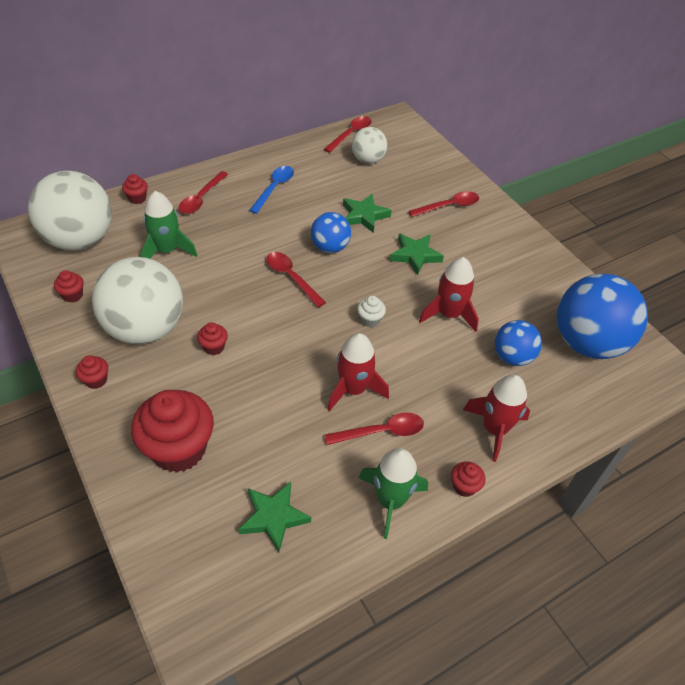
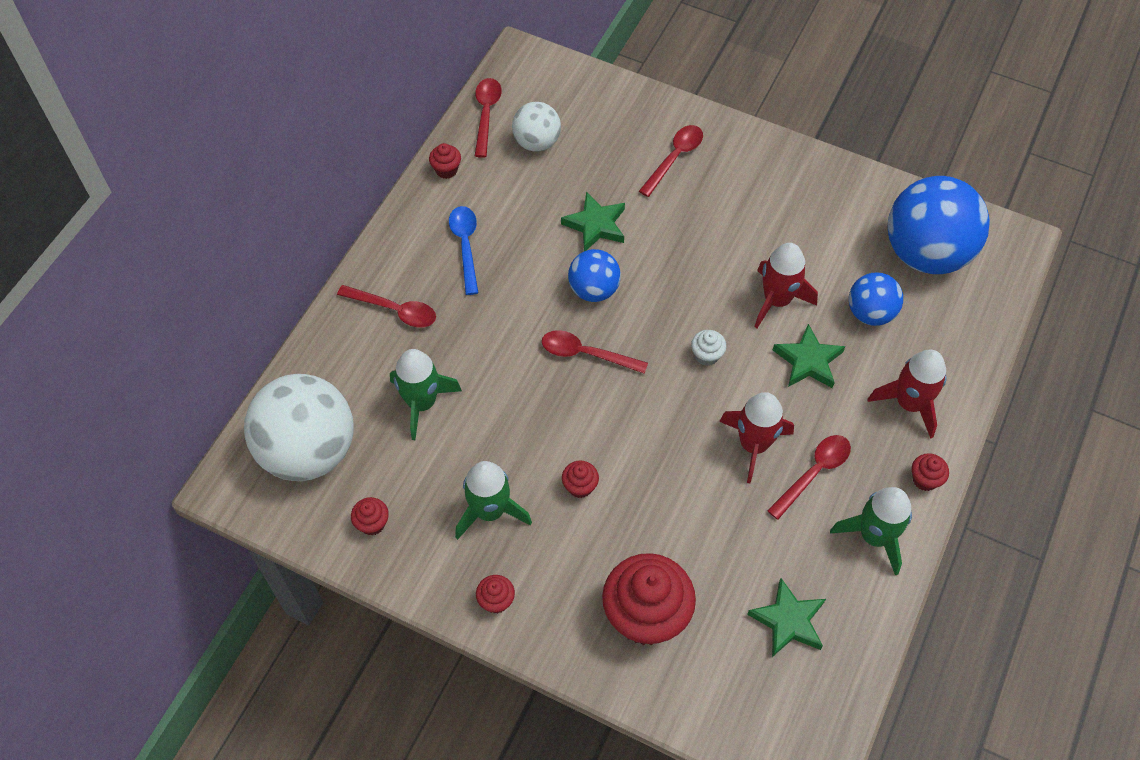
camera: 30 degrees left, 10 degrees up
white ball [92,257,183,344] -> green rocket [455,461,532,540]
red cupcake [122,174,148,204] -> red cupcake moved to [429,143,461,179]
red spoon [179,171,229,214] -> red spoon turned 60 degrees counterclockwise [337,285,436,328]
green star [390,233,444,275] -> green star moved to [773,324,845,388]

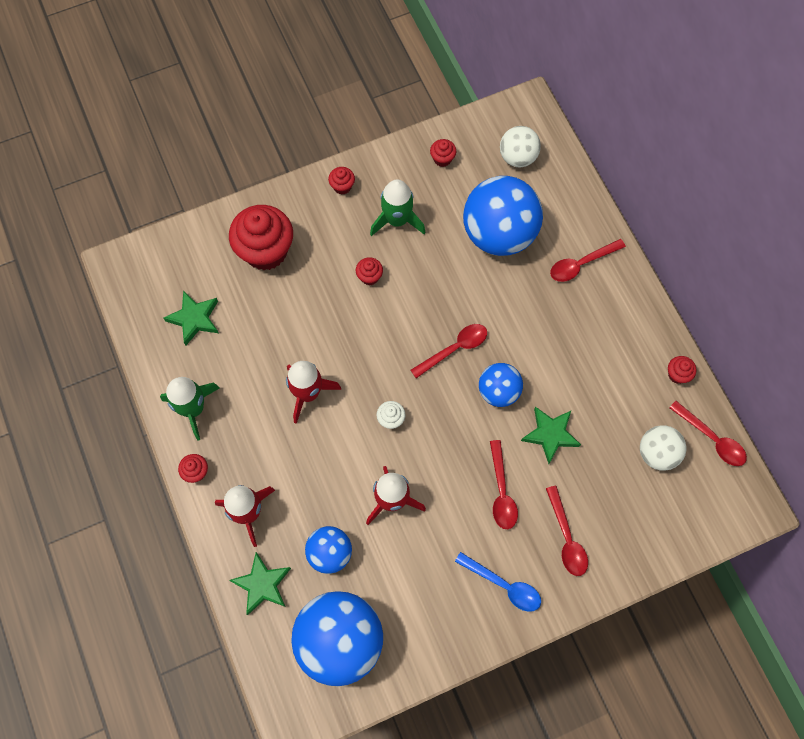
camera: 130 degrees right, 10 degrees up
white ball [244,374,354,481] -> white ball [500,126,541,167], size x0.54
green rocket [390,349,462,440] -> blue ball [463,176,543,256]
blue spoon [449,206,478,295] -> blue spoon moved to [455,552,541,612]
red spoon [767,435,851,520] -> red spoon moved to [490,440,518,529]
green star [773,324,845,388] -> green star moved to [229,552,291,615]

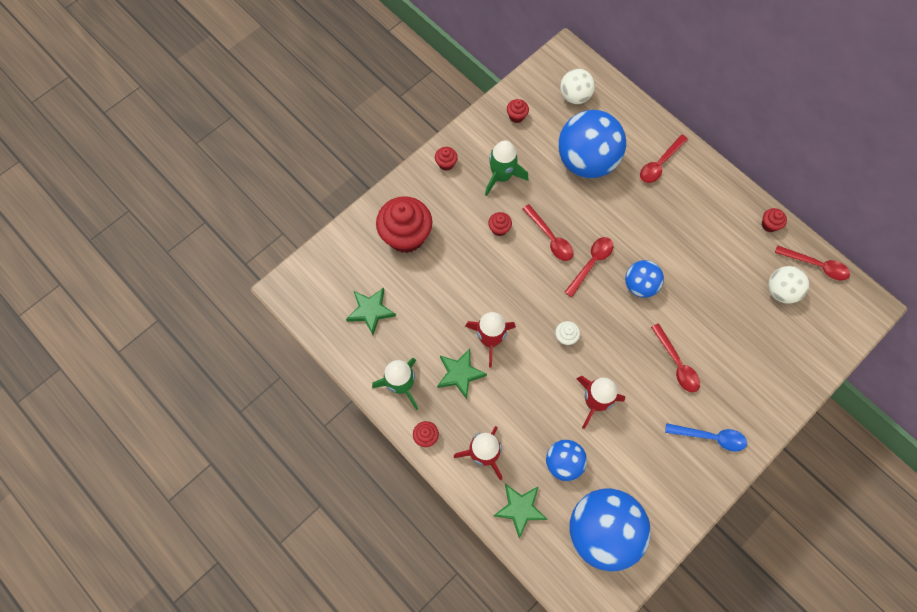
camera: 20 degrees left, 0 degrees up
green star [521,407,581,464] -> green star moved to [437,349,487,399]
red spoon [546,486,588,576] -> red spoon moved to [522,204,573,261]

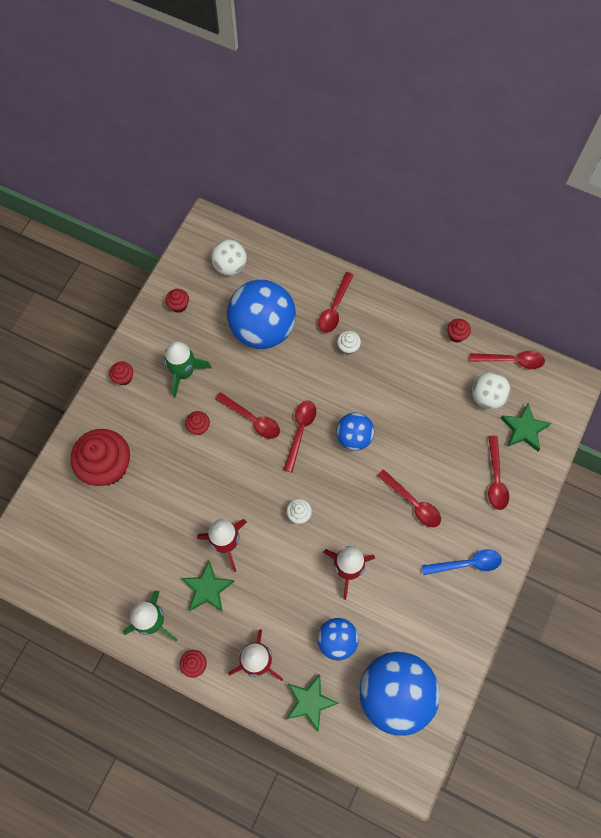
camera: 20 degrees left, 0 degrees up
green star [346,288,396,335] -> green star moved to [500,403,552,451]
none -> white cupcake [337,331,361,355]
none -> red spoon [488,436,509,510]

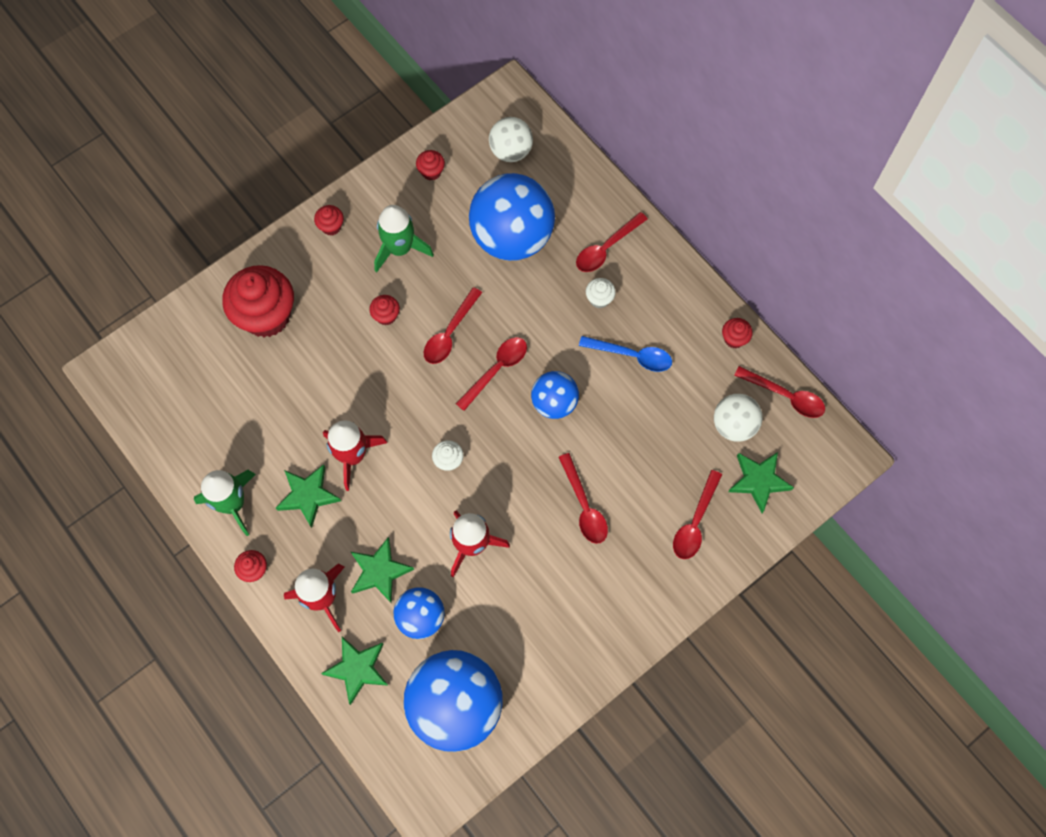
camera: 25 degrees right, 0 degrees up
red spoon [215,392,280,439] -> red spoon turned 60 degrees clockwise [424,287,482,364]
blue spoon [422,549,502,575] -> blue spoon moved to [579,336,672,372]
none -> green star [351,537,414,604]

